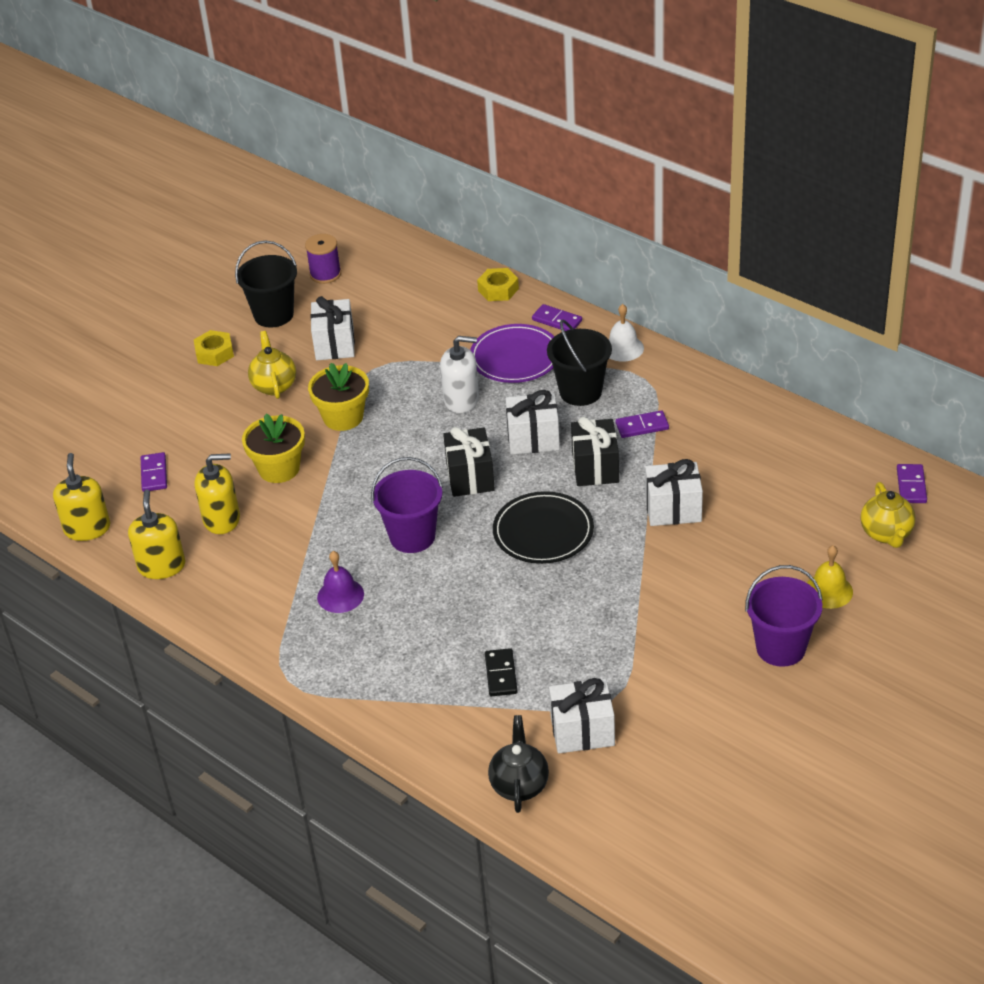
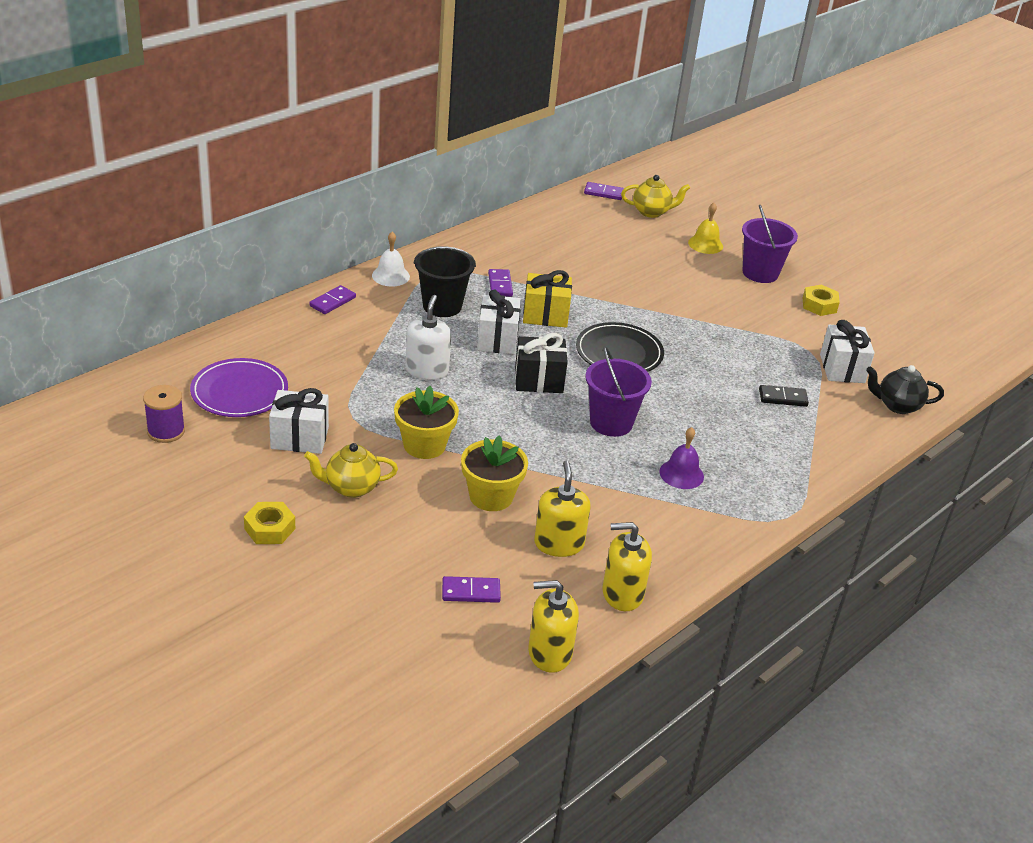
camera: 90 degrees left, 5 degrees down
black bucket [235,241,297,327] -> none
purple plate [470,324,555,383] -> purple plate moved to [190,358,288,417]
yellow nut [477,268,519,301] -> yellow nut moved to [803,285,840,316]
black gift [571,417,619,486] -> yellow gift [523,270,572,328]
white gift [645,459,703,526] -> none

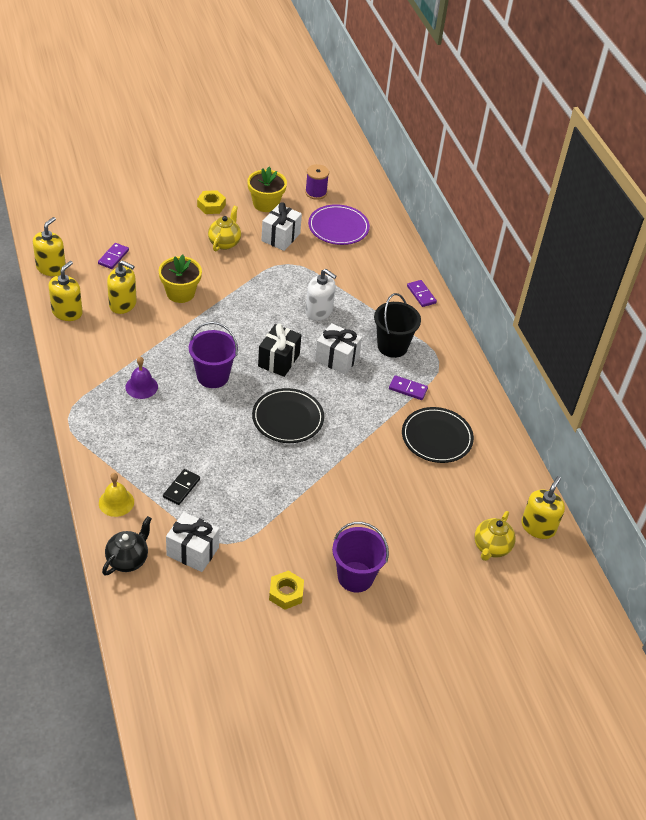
camera: 115 degrees right, 10 degrees up
white bell [372,232,410,287] -> none
yellow flower pot [394,386,459,459] -> yellow flower pot moved to [247,167,287,212]
yellow gift [523,270,572,328] -> none
purple domino [584,182,624,200] -> yellow soap dispenser [521,476,565,539]
yellow bell [688,203,723,254] -> yellow bell moved to [99,473,134,517]
none -> black plate [402,407,474,463]

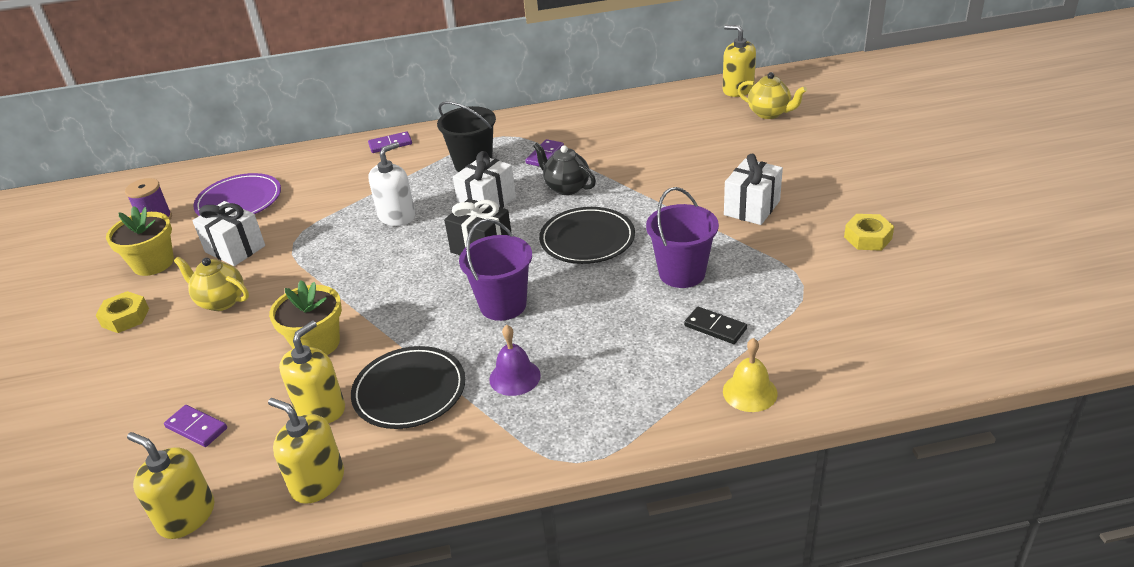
camera: 75 degrees left, 10 degrees down
black teapot [102,516,152,575] -> black teapot moved to [533,142,596,195]
white gift [166,512,219,572] -> white gift moved to [724,154,783,225]
purple bucket [332,522,389,592] -> purple bucket moved to [646,187,719,288]
black plate [402,407,474,463] -> black plate moved to [351,346,465,429]

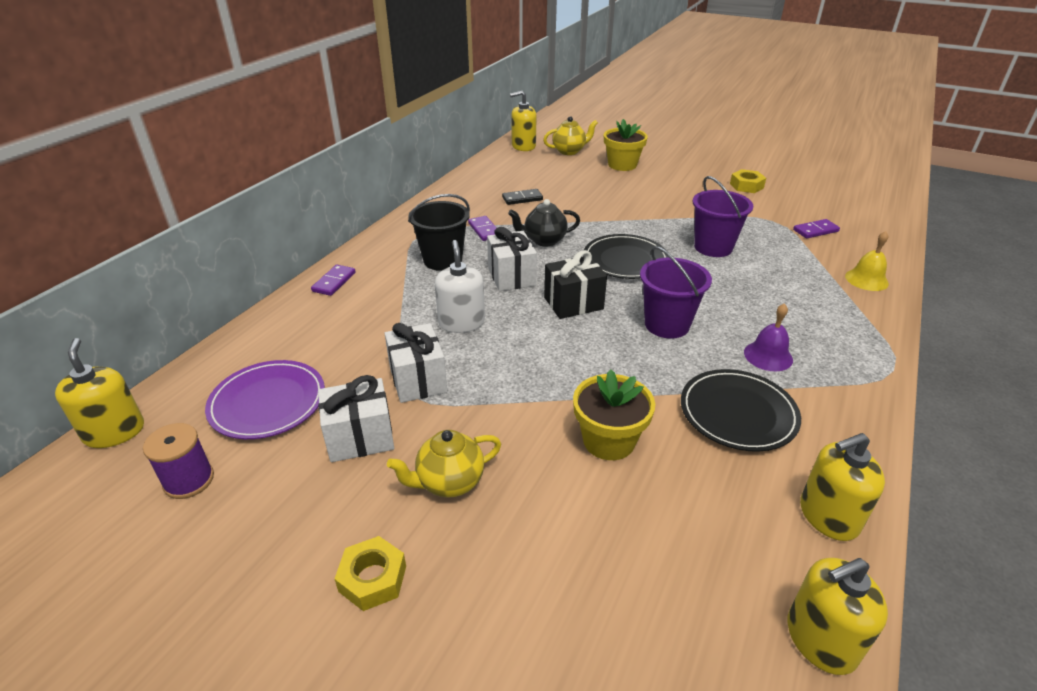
camera: 55 degrees left, 0 degrees up
yellow flower pot [106,206,174,276] -> yellow flower pot moved to [604,119,648,171]
purple domino [164,405,227,447] -> purple domino moved to [793,219,840,238]
yellow soap dispenser [279,321,345,423] -> yellow soap dispenser moved to [55,338,144,448]
black domino [684,307,747,344] -> black domino moved to [502,189,543,205]
white gift [724,154,783,225] -> white gift moved to [385,323,447,403]

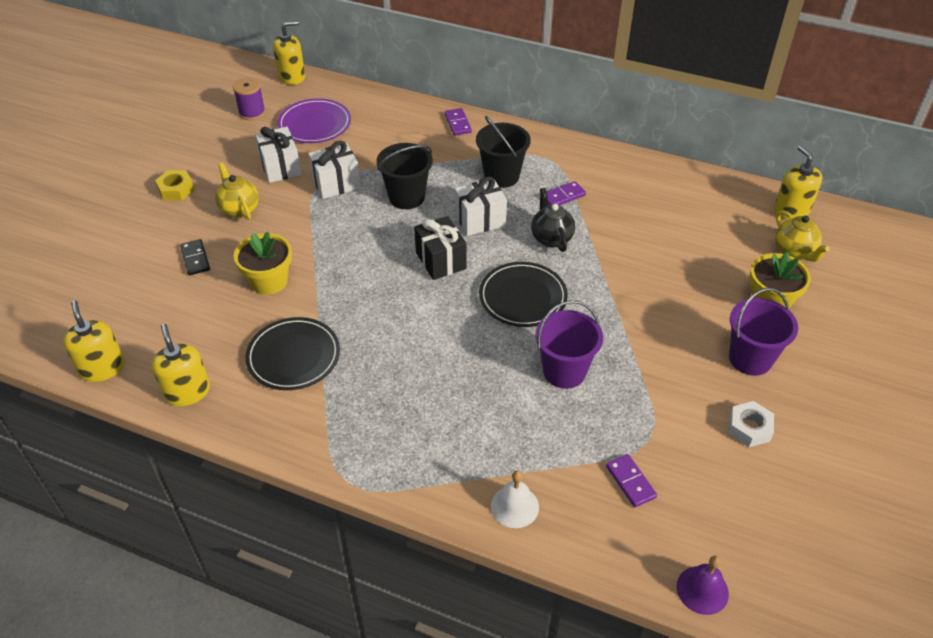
camera: 85 degrees right, 10 degrees up
purple domino [311,265,356,296] -> purple domino turned 60 degrees clockwise [445,108,472,136]
white soap dispenser [435,240,485,333] -> black bucket [376,143,433,209]
black domino [502,189,543,205] -> black domino moved to [180,239,210,276]
purple bucket [640,246,712,339] -> purple bucket moved to [729,288,798,376]
yellow nut [730,169,766,193] -> white nut [729,401,774,447]
purple bell [744,303,793,371] -> purple bell moved to [677,556,729,615]
yellow bell [845,231,889,291] -> white bell [491,470,539,528]

